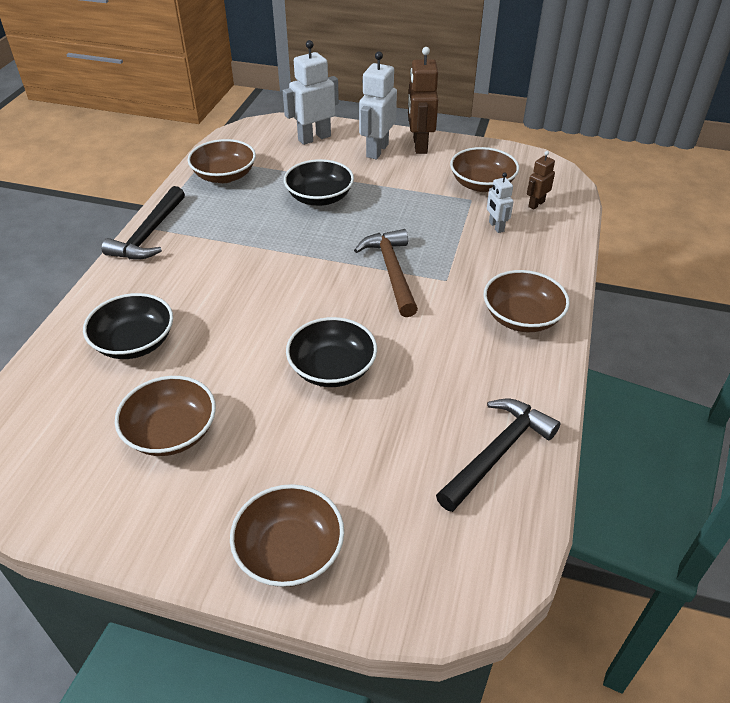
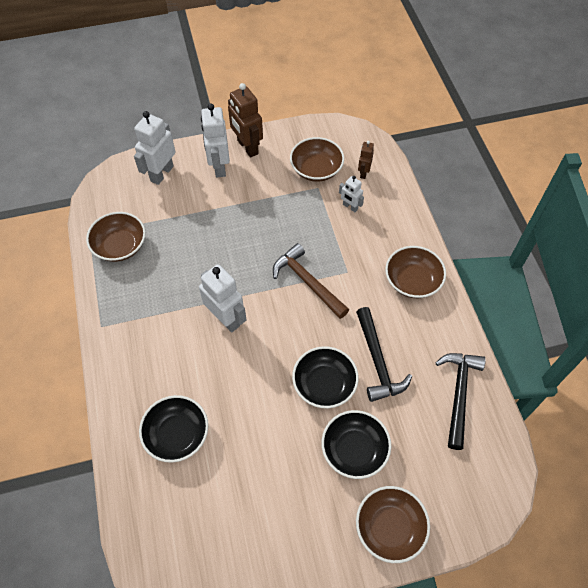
camera: 30 degrees left, 15 degrees up
black hammer [102,186,185,259] -> black hammer moved to [356,307,412,402]
brown bowl [115,376,216,456] -> none
black bowl [284,159,354,206] -> black bowl moved to [321,410,391,479]
none -> white robot [199,264,246,333]

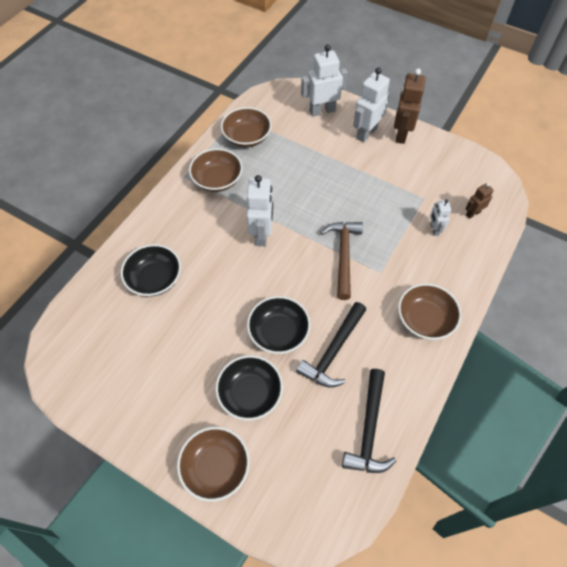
camera: 45 degrees right, 0 degrees up
brown bowl [290,137,344,182] -> brown bowl moved to [189,148,243,192]
black hammer [436,353,486,450] -> black hammer turned 135 degrees clockwise [342,369,396,473]

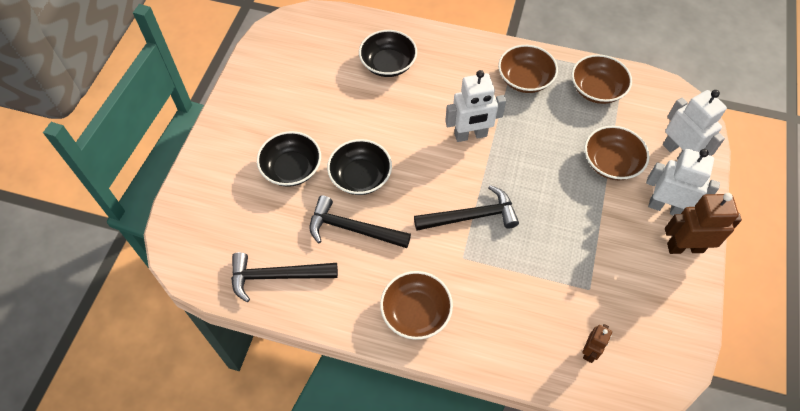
camera: 75 degrees right, 0 degrees up
brown bowl [177,427,250,502] -> brown bowl moved to [585,126,650,180]
brown hammer [321,222,363,300] -> black hammer [414,185,519,231]
white robot [430,199,451,236] -> none
brown robot [465,183,494,219] -> brown robot turned 75 degrees clockwise [582,324,612,363]

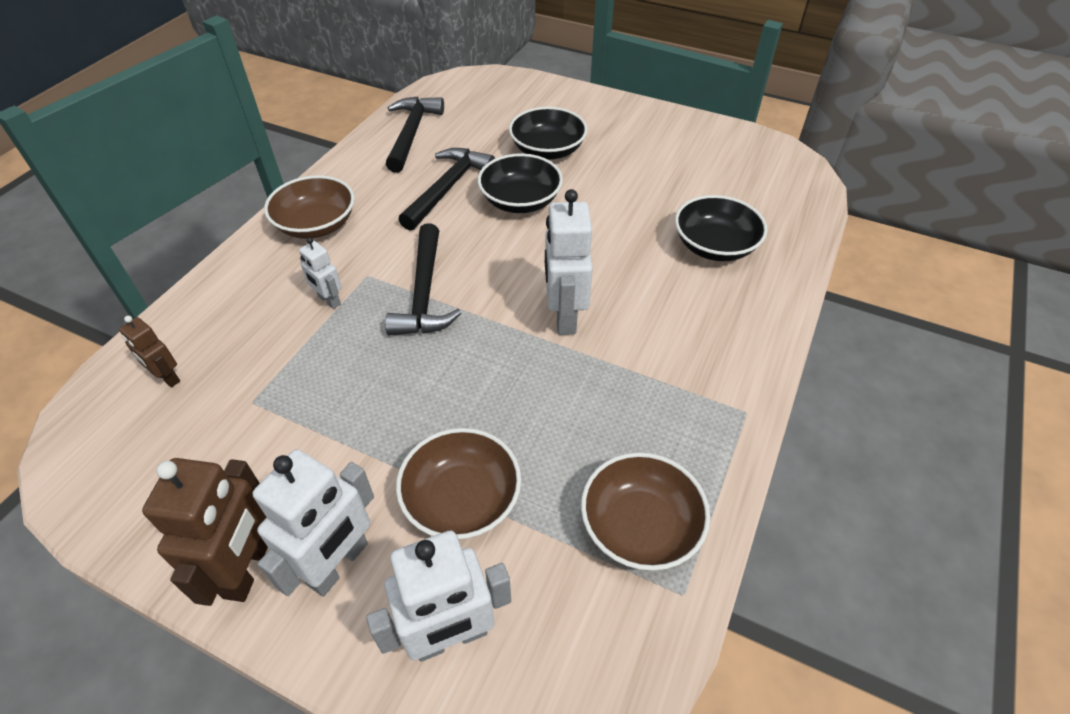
camera: 100 degrees right, 10 degrees down
brown bowl [498,45,558,93] -> none
none -> white robot [299,237,342,309]

